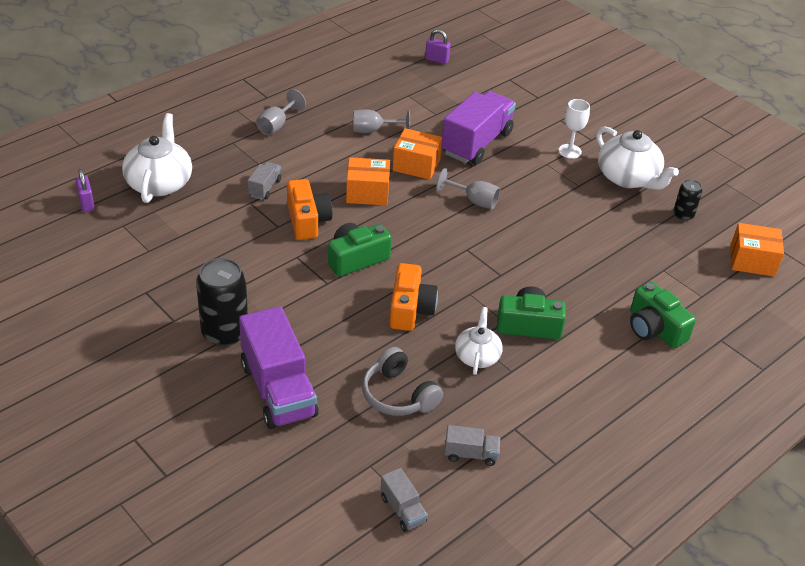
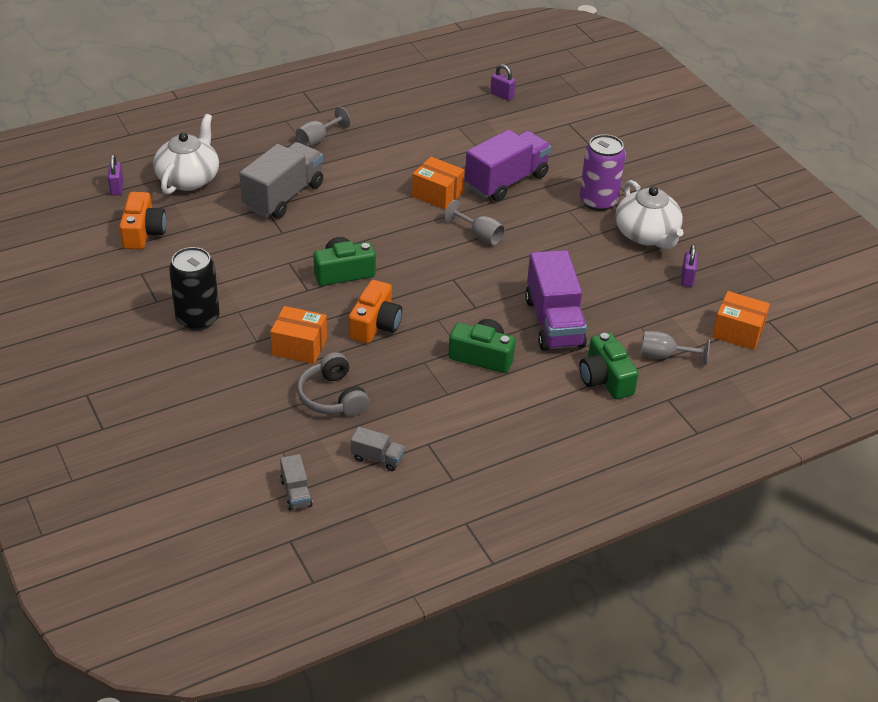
camera: 15 degrees right, 0 degrees up
purple truck [239,306,319,429] -> purple truck moved to [525,250,587,351]
grey truck [248,162,281,200] -> grey truck [239,142,323,219], size x2.16
orange camera [287,179,333,240] -> orange camera moved to [119,192,166,250]
orange box [346,157,390,206] -> orange box moved to [270,306,327,364]
grey goblet [353,109,410,133] -> grey goblet moved to [641,331,710,365]
white teapot [455,307,503,375] -> none
white goblet [558,99,590,159] -> purple can [580,134,626,211]
black can [673,179,702,221] -> purple padlock [681,244,697,287]

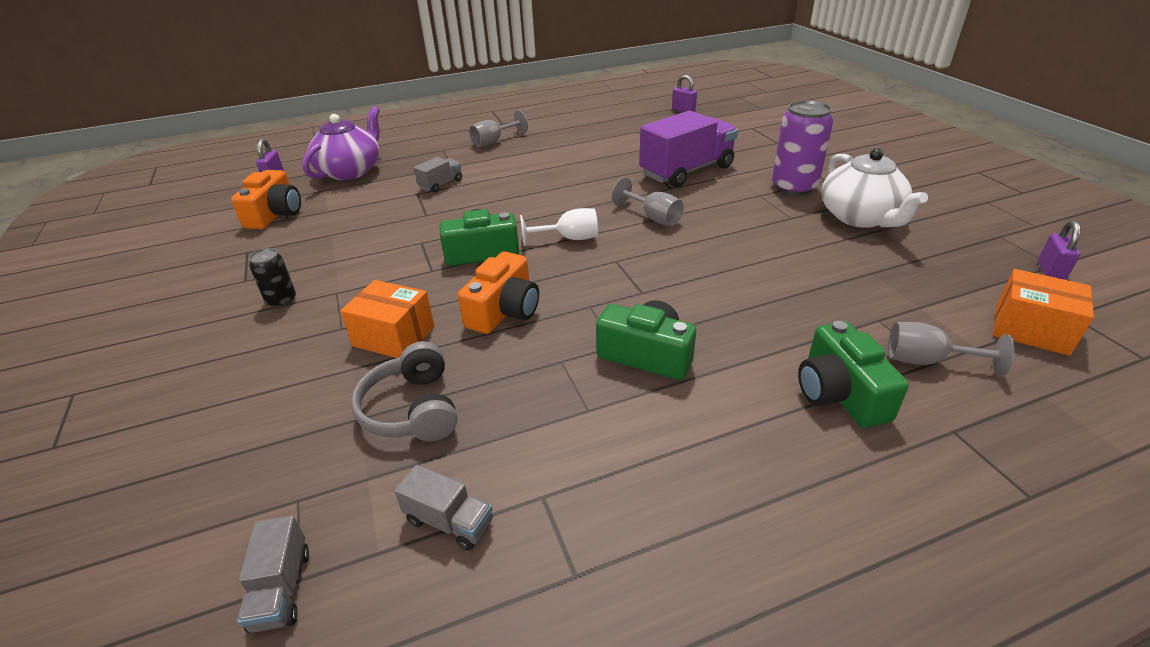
camera: 10 degrees right, 5 degrees down
white teapot [153,114,219,194] -> purple teapot [302,106,380,180]
black can [169,247,220,331] -> black can [249,248,296,308], size x0.53
grey truck [239,142,323,219] -> grey truck [414,157,462,192], size x0.46
orange box [412,157,464,210] -> none
purple truck [525,250,587,351] -> none
purple padlock [681,244,697,287] -> purple padlock moved to [1038,221,1080,280]
none -> white goblet [520,208,598,246]

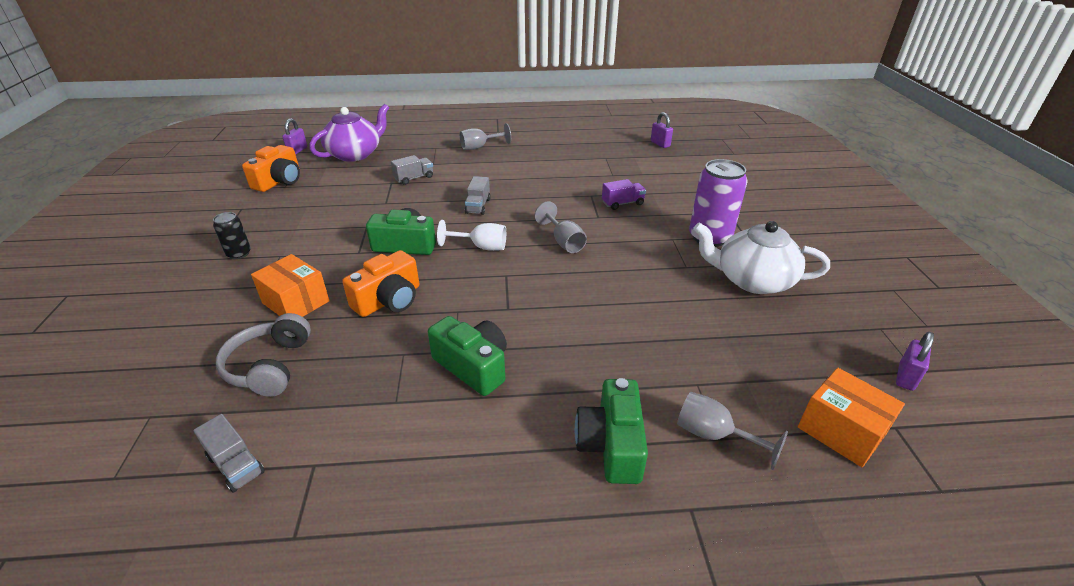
camera: 15 degrees right, 0 degrees up
grey truck [237,516,309,633] -> grey truck moved to [465,176,491,215]
purple truck [639,111,738,187] -> purple truck [602,179,646,210], size x0.46
white teapot [822,148,928,228] -> white teapot turned 105 degrees clockwise [693,221,830,294]

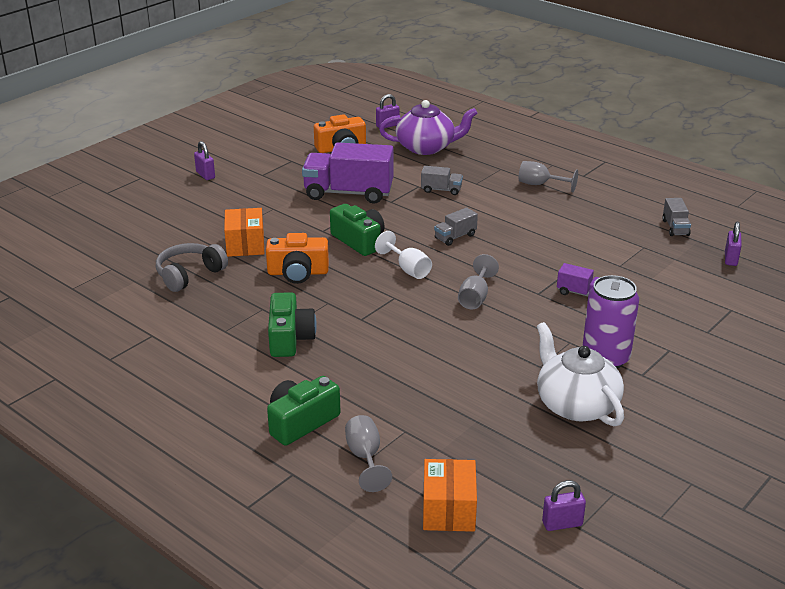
camera: 45 degrees right, 5 degrees down
grey truck [194,414,265,493] -> grey truck moved to [662,198,691,236]
black can [213,212,251,259] -> none
none -> purple padlock [194,141,215,180]
none -> purple truck [302,142,393,204]

